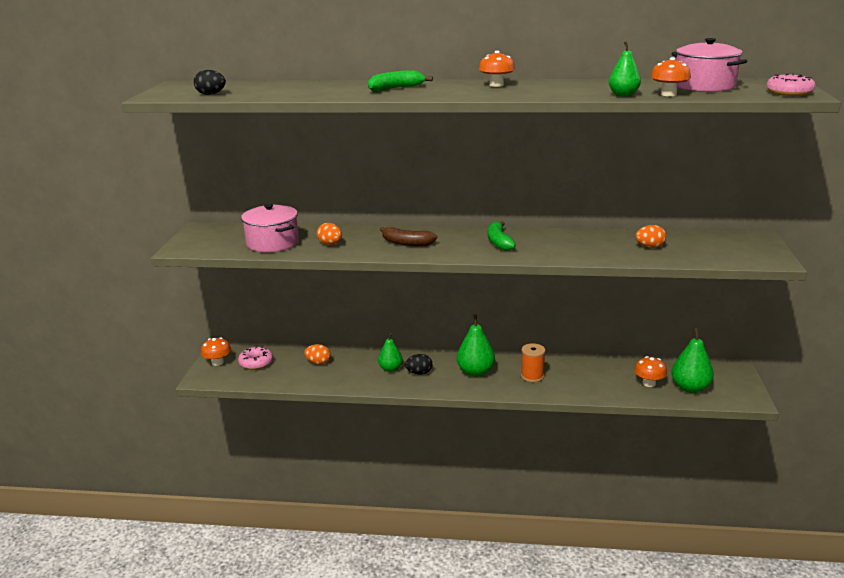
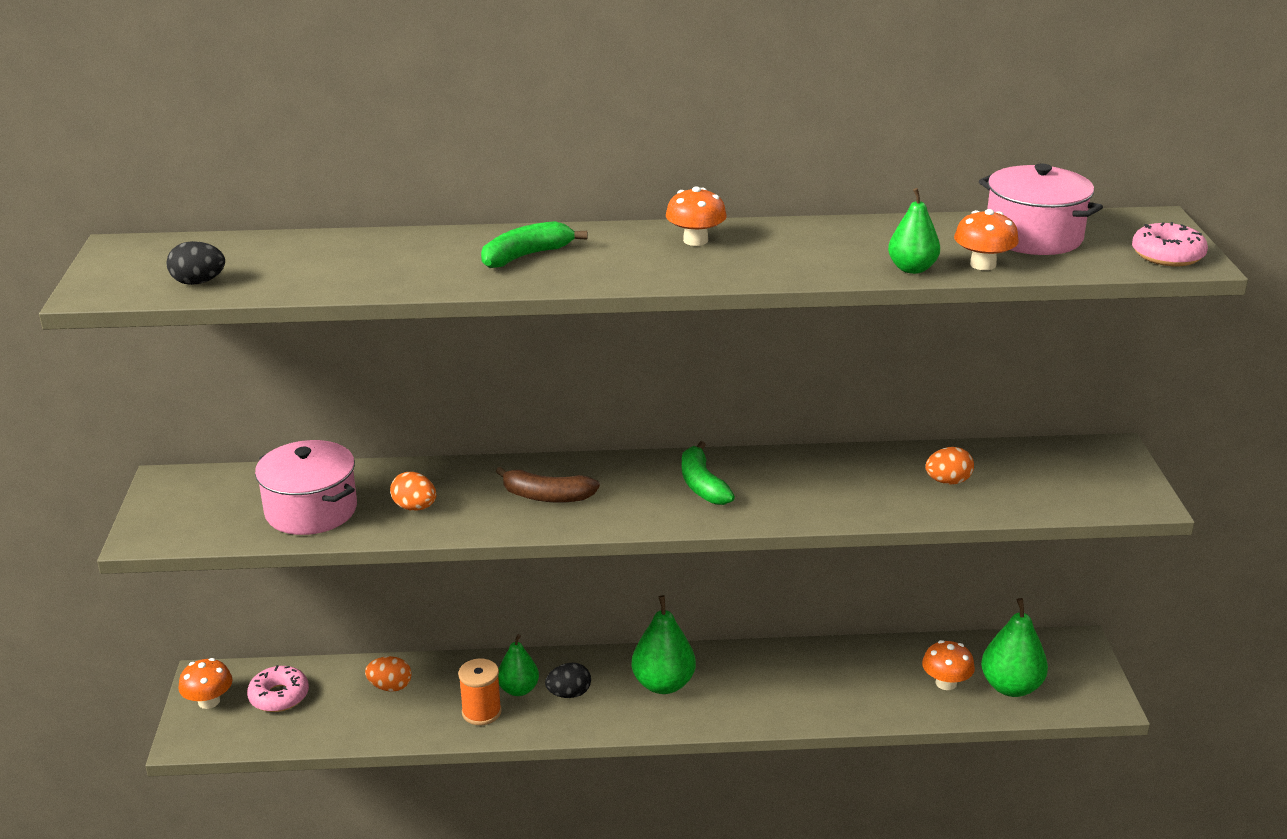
camera: 10 degrees left, 5 degrees up
orange spool [521,343,545,382] -> orange spool moved to [458,658,502,725]

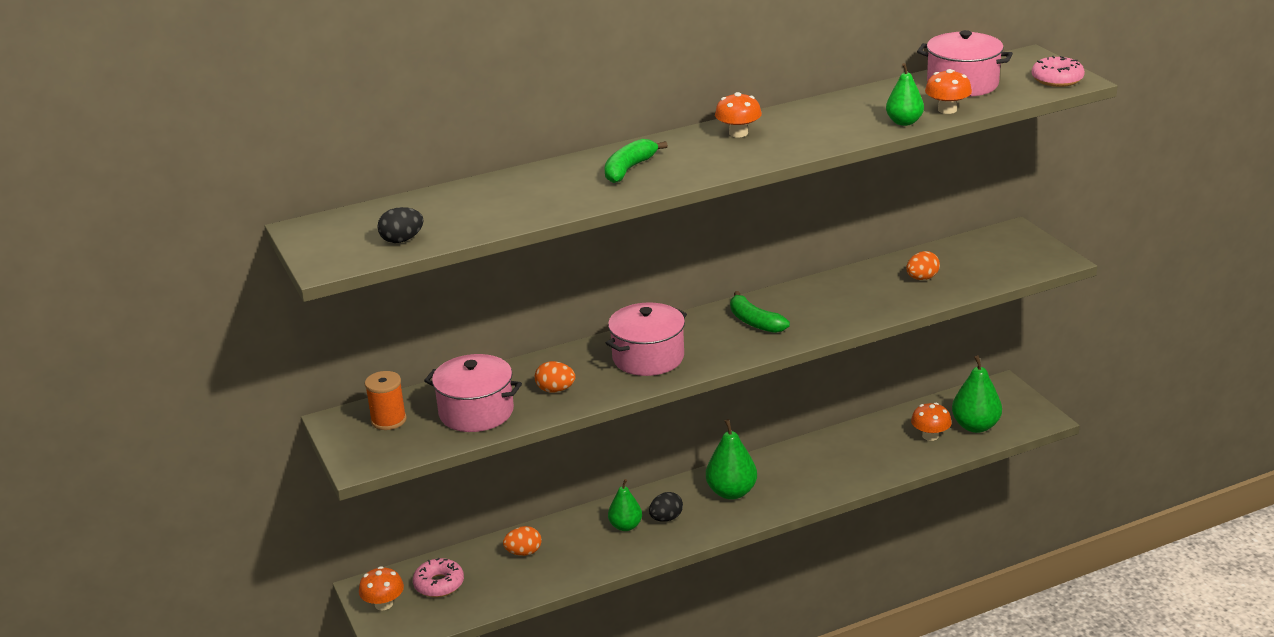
camera: 20 degrees left, 0 degrees up
orange spool [458,658,502,725] -> orange spool moved to [365,371,407,430]
brown banana [496,467,600,503] -> pink pot [606,302,687,376]

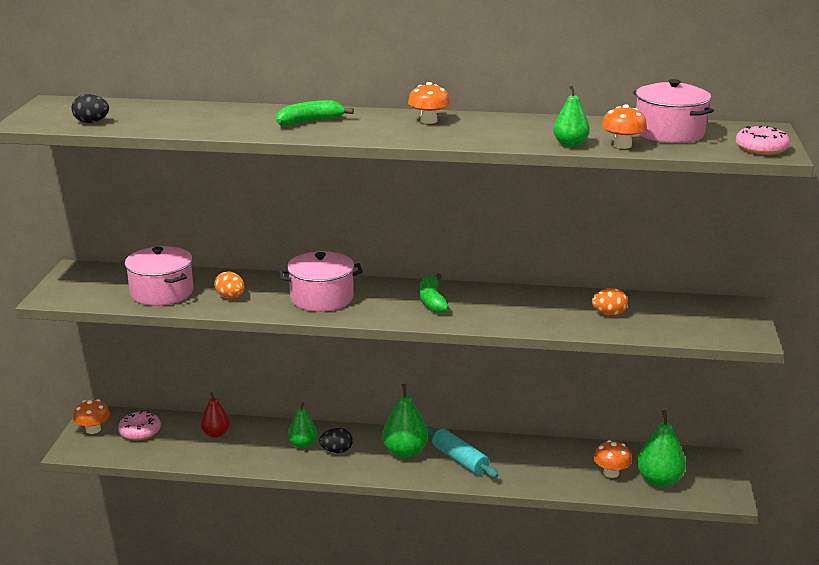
camera: 30 degrees right, 5 degrees down
orange spool [365,371,407,430] -> none
orange egg [503,526,541,556] -> red pear [200,392,230,438]
none -> turquoise rolling pin [426,426,499,478]

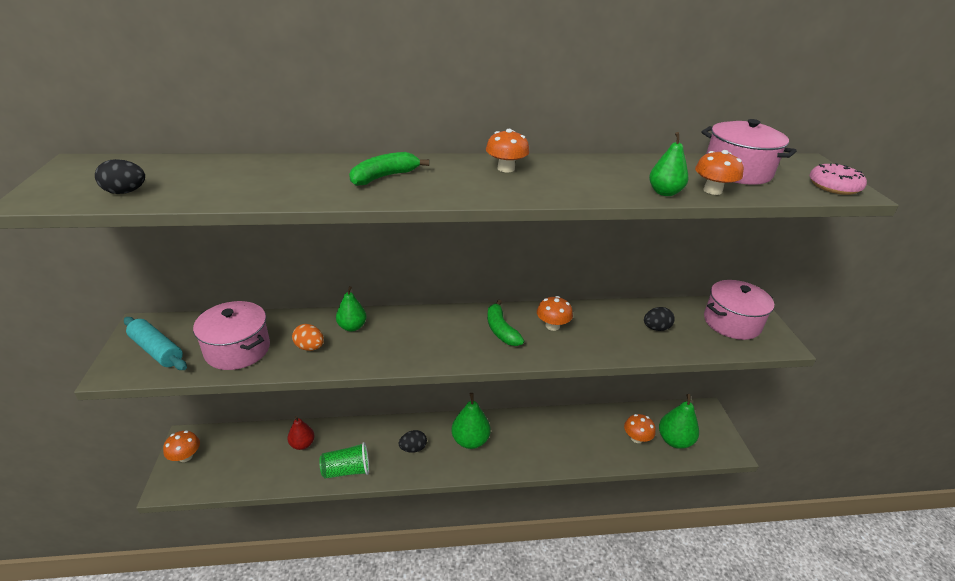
camera: 15 degrees left, 10 degrees up
pink donut [118,411,161,440] -> none
pink pot [279,251,363,312] -> pink pot moved to [704,280,774,340]
green pear [287,402,317,449] -> green pear moved to [336,286,367,331]
turquoise rolling pin [426,426,499,478] -> turquoise rolling pin moved to [124,317,187,370]
orange egg [592,288,628,315] -> black egg [644,307,675,331]
none -> green cup [319,442,369,479]
none -> orange mushroom [537,296,573,331]

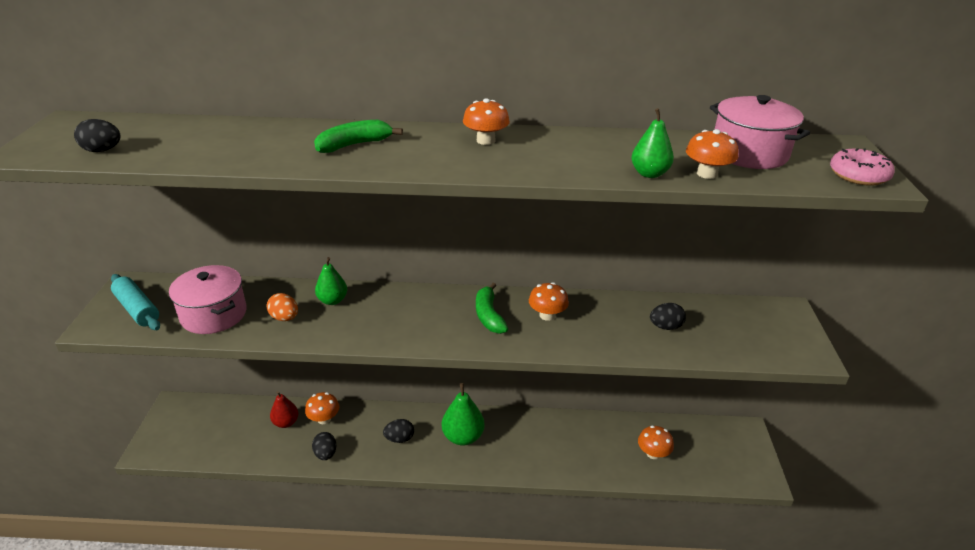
camera: 10 degrees right, 0 degrees up
orange mushroom [163,431,200,462] -> orange mushroom moved to [305,392,339,424]
green cup [319,442,369,479] -> black egg [312,432,337,460]
green pear [659,394,699,449] -> none
pink pot [704,280,774,340] -> none

